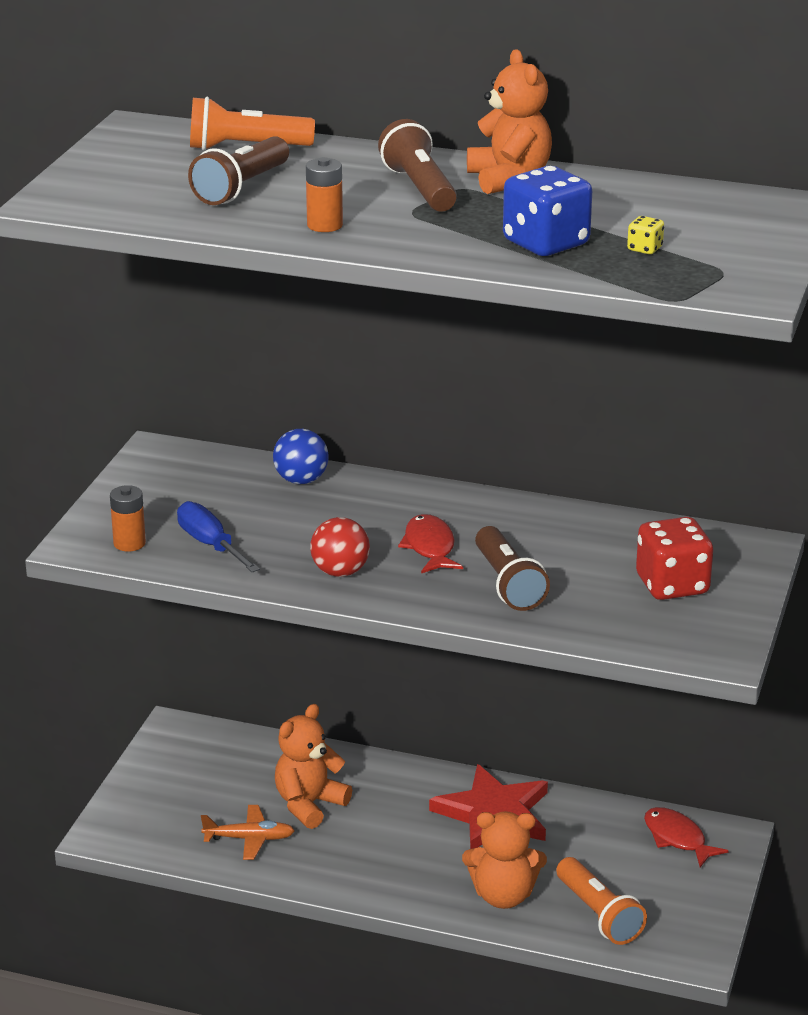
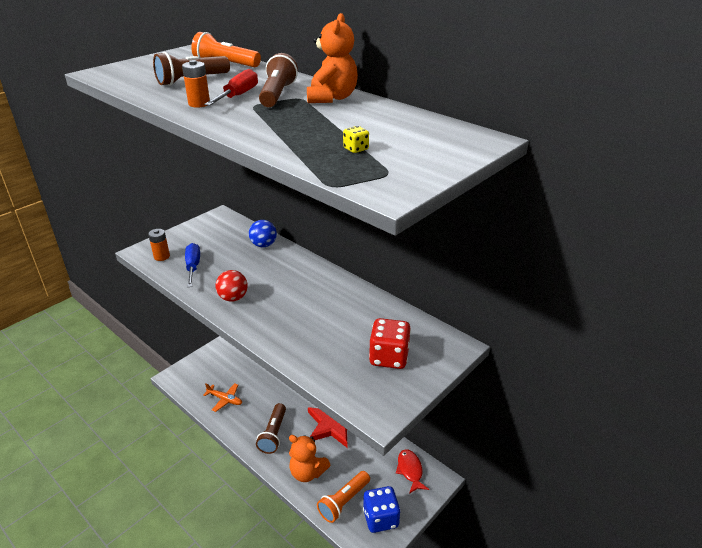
camera: 25 degrees right, 5 degrees up
orange teddy bear [275,704,352,829] -> none
red fish [398,514,463,573] -> none
brown flashlight [475,526,550,611] -> brown flashlight moved to [256,403,286,454]
blue dice [503,166,592,256] -> blue dice moved to [363,486,401,533]
orange flashlight [556,857,647,945] -> orange flashlight turned 45 degrees clockwise [317,471,370,523]
none -> red screwdriver [204,69,258,106]

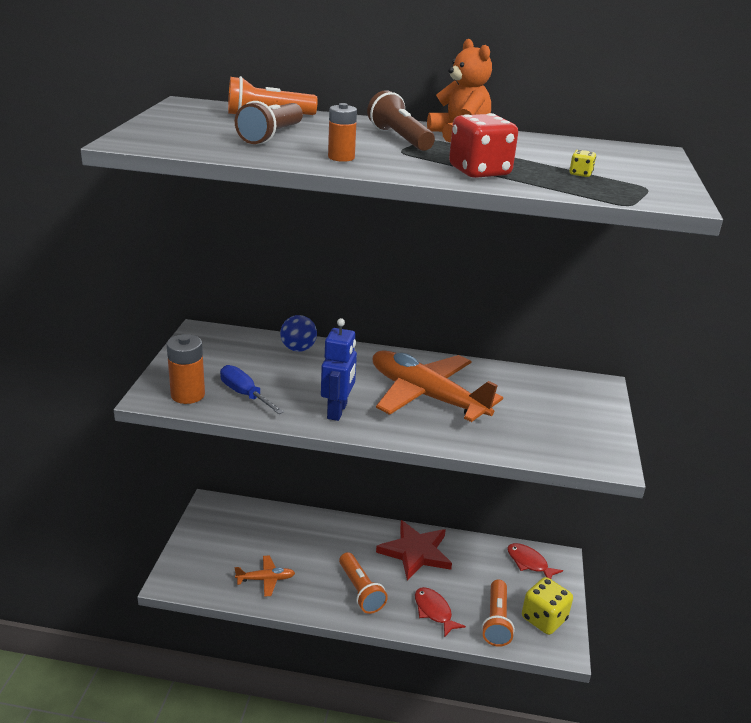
camera: 35 degrees left, 5 degrees down
orange battery [148,229,170,261] -> orange battery [167,334,205,404], size x1.50
red screwdriver [204,69,258,106] -> none
red ball [216,270,248,302] -> blue robot [321,318,357,421]
brown flashlight [256,403,286,454] -> orange flashlight [339,552,388,614]
orange teddy bear [289,435,331,482] -> red fish [415,587,466,637]
blue dice [363,486,401,533] -> yellow dice [522,577,573,635]
red dice [369,318,411,369] -> red dice moved to [449,113,518,178]
none -> orange plane [372,350,503,422]

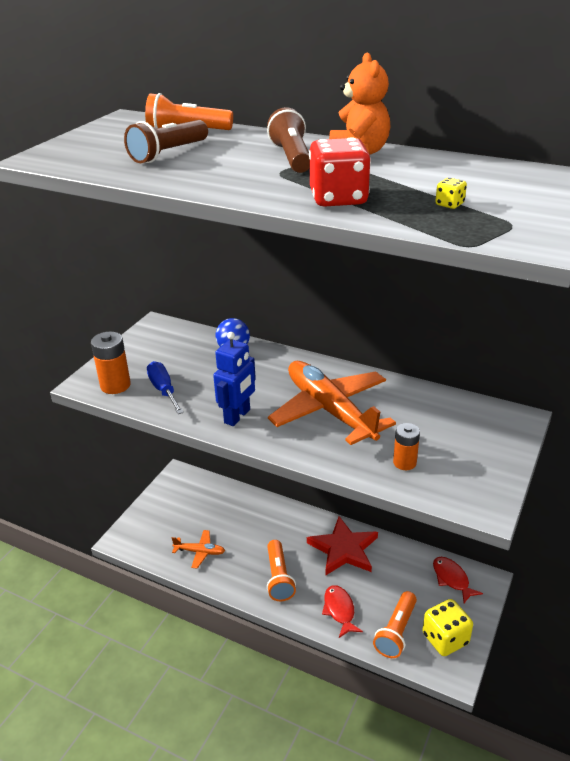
camera: 20 degrees right, 5 degrees up
orange battery [328,103,357,162] -> orange battery moved to [393,423,420,470]

